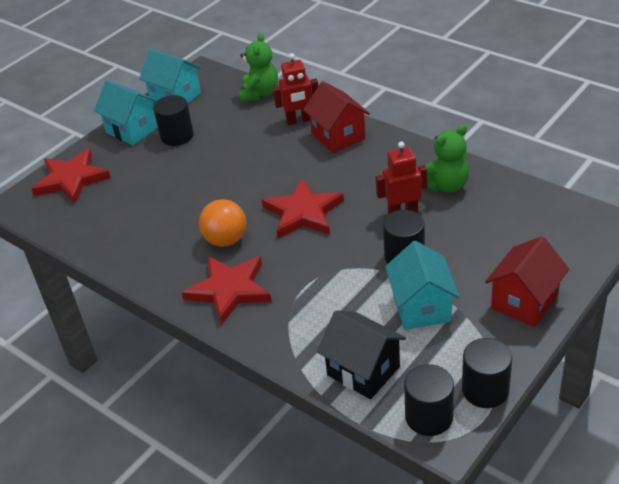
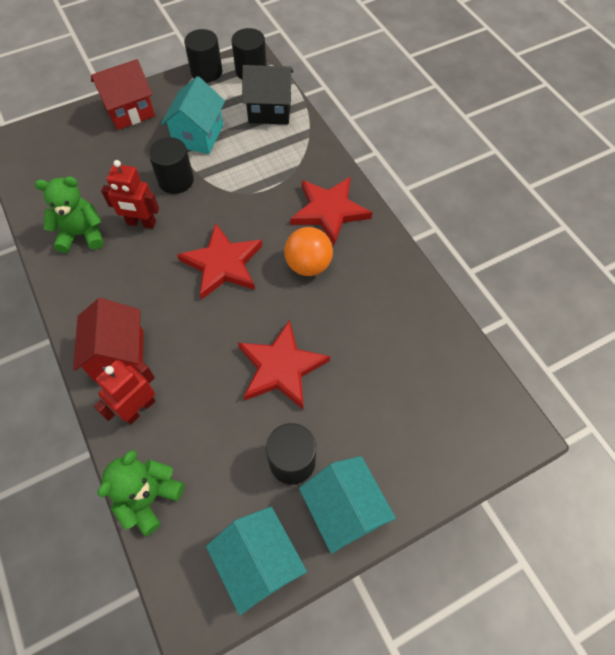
camera: 160 degrees left, 20 degrees up
red star [31,148,111,204] -> red star moved to [238,320,330,409]
red robot [273,53,318,125] -> red robot turned 60 degrees counterclockwise [94,360,156,424]
black house [317,310,406,399] -> black house turned 60 degrees counterclockwise [242,65,293,125]

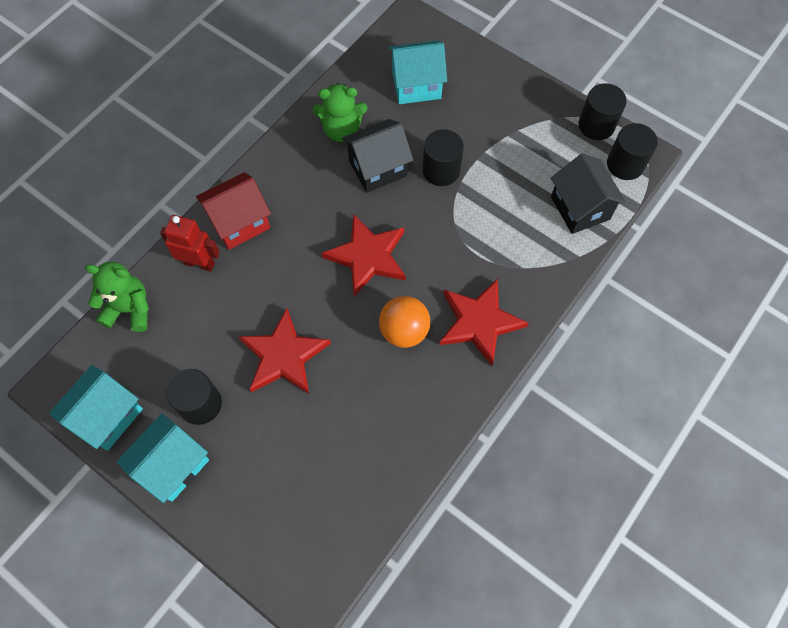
camera: 65 degrees right, 5 degrees up
green teddy bear [35,176,103,253] -> green teddy bear turned 120 degrees clockwise [313,83,367,142]
red house [91,59,155,130] -> none
red robot [101,160,159,229] -> black house [342,119,413,193]
turquoise house [161,76,225,154] -> turquoise house moved to [388,41,447,104]

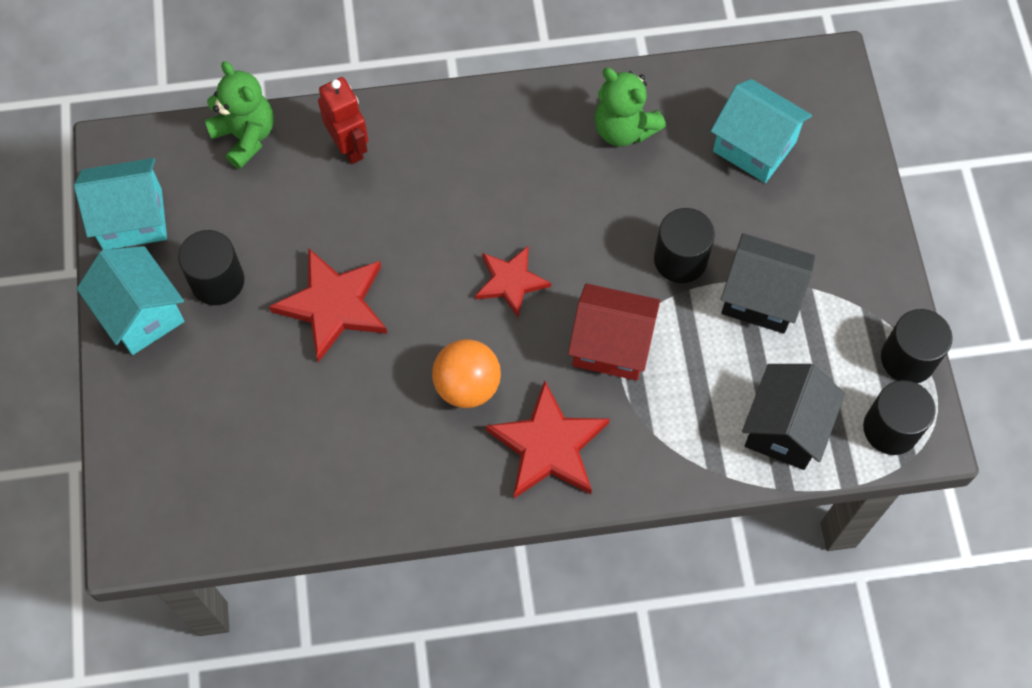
camera: 45 degrees right, 0 degrees up
turquoise house [117,413,209,503] -> turquoise house turned 60 degrees clockwise [77,246,184,355]
red house [196,172,271,250] -> red house moved to [568,283,660,381]
red star [321,214,406,296] -> red star [475,245,551,317], size x0.65
black house [342,119,413,193] -> black house moved to [721,233,815,334]

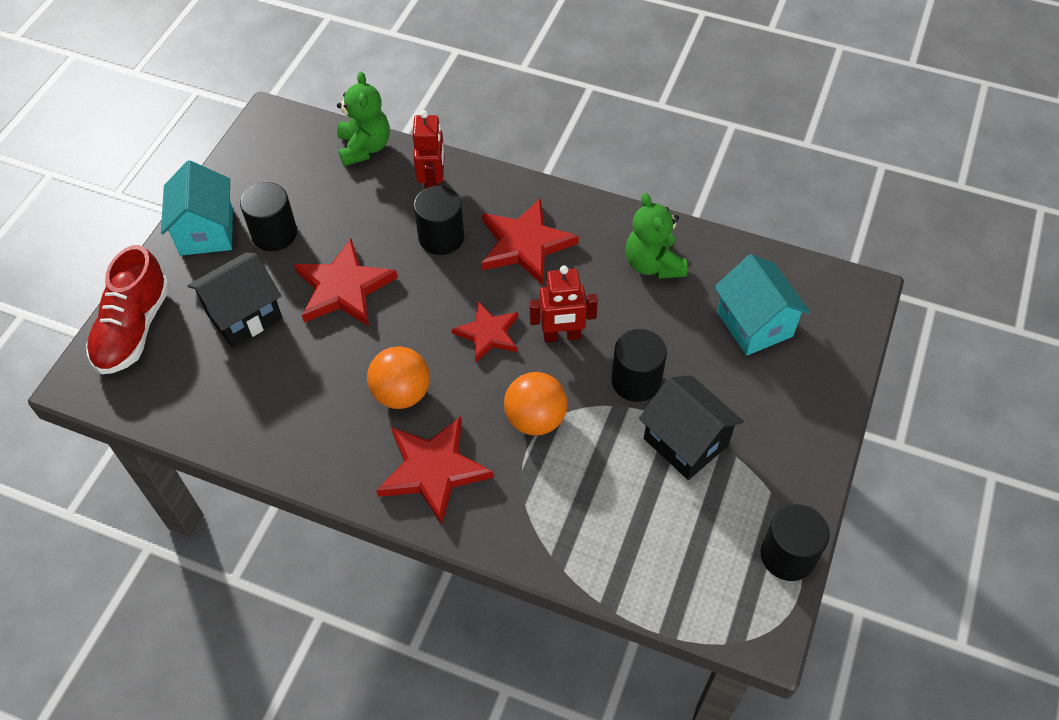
camera: 30 degrees right, 10 degrees down
turquoise house [74,158,167,250] -> none
red house [568,283,660,381] -> orange ball [504,372,567,435]
black house [742,364,845,470] -> black house moved to [188,252,283,348]
black cylinder [863,380,936,455] -> black cylinder moved to [414,186,464,255]
none -> red shoe [86,245,170,374]
none -> red star [481,198,579,285]
none -> red robot [529,265,598,343]

